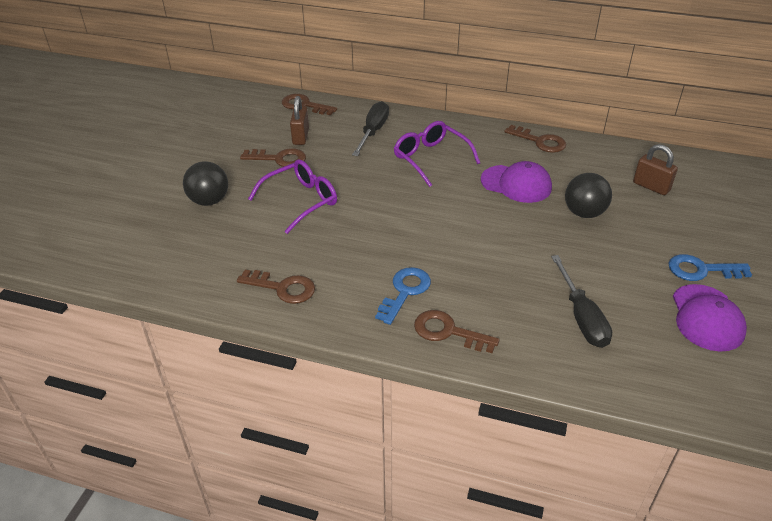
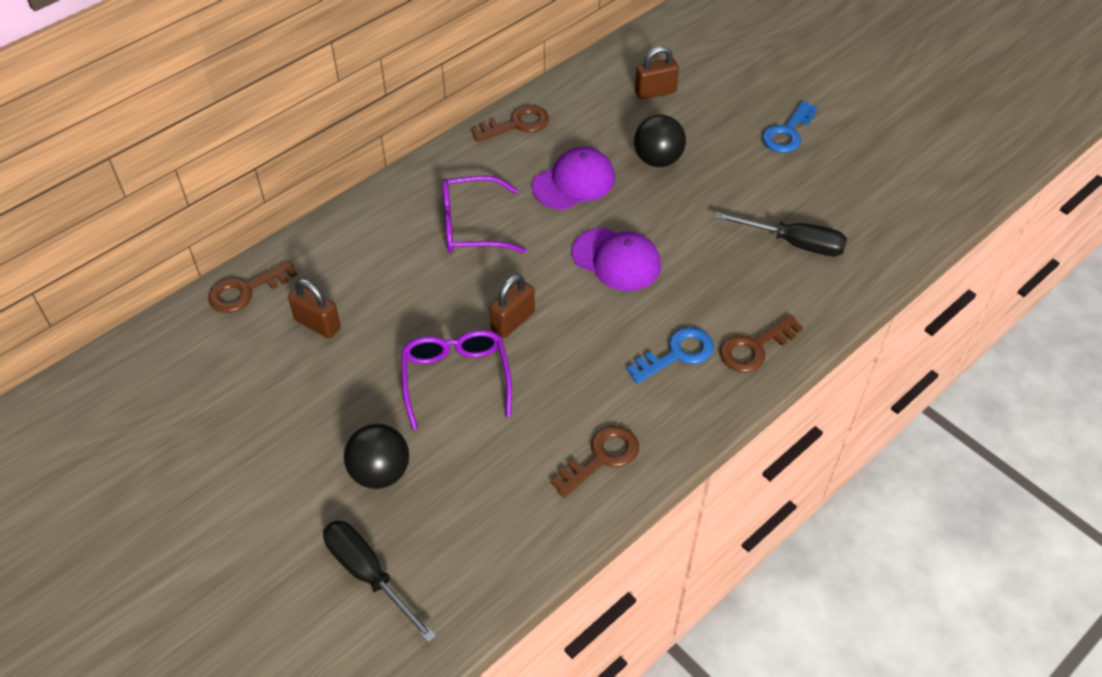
camera: 60 degrees left, 10 degrees up
brown key [240,148,306,167] -> none
black screwdriver [352,101,389,156] -> black screwdriver moved to [323,521,436,643]
blue key [375,267,431,325] -> blue key turned 90 degrees clockwise [627,327,714,384]
purple cap [673,284,747,352] -> purple cap moved to [572,228,661,291]
none -> brown padlock [490,274,535,338]

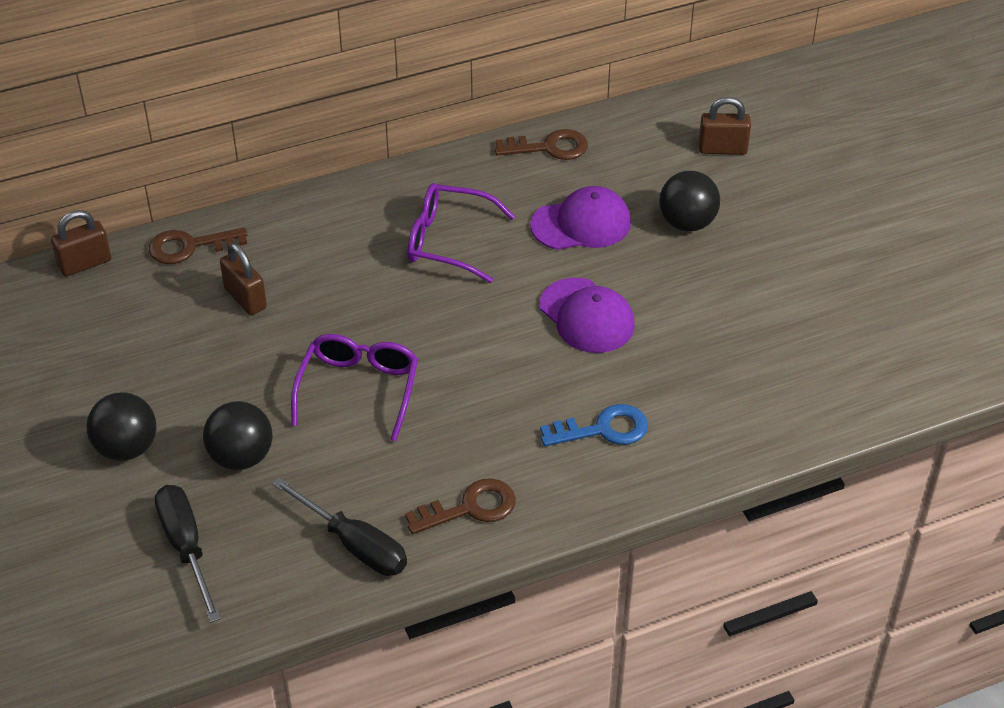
camera: 20 degrees right, 5 degrees down
brown padlock [490,274,535,338] -> brown padlock moved to [51,210,111,276]
black screwdriver [715,212,847,256] -> black screwdriver moved to [272,477,407,576]
brown key [720,315,803,372] -> none
blue key [762,101,817,153] -> none
none -> black ball [87,392,156,461]

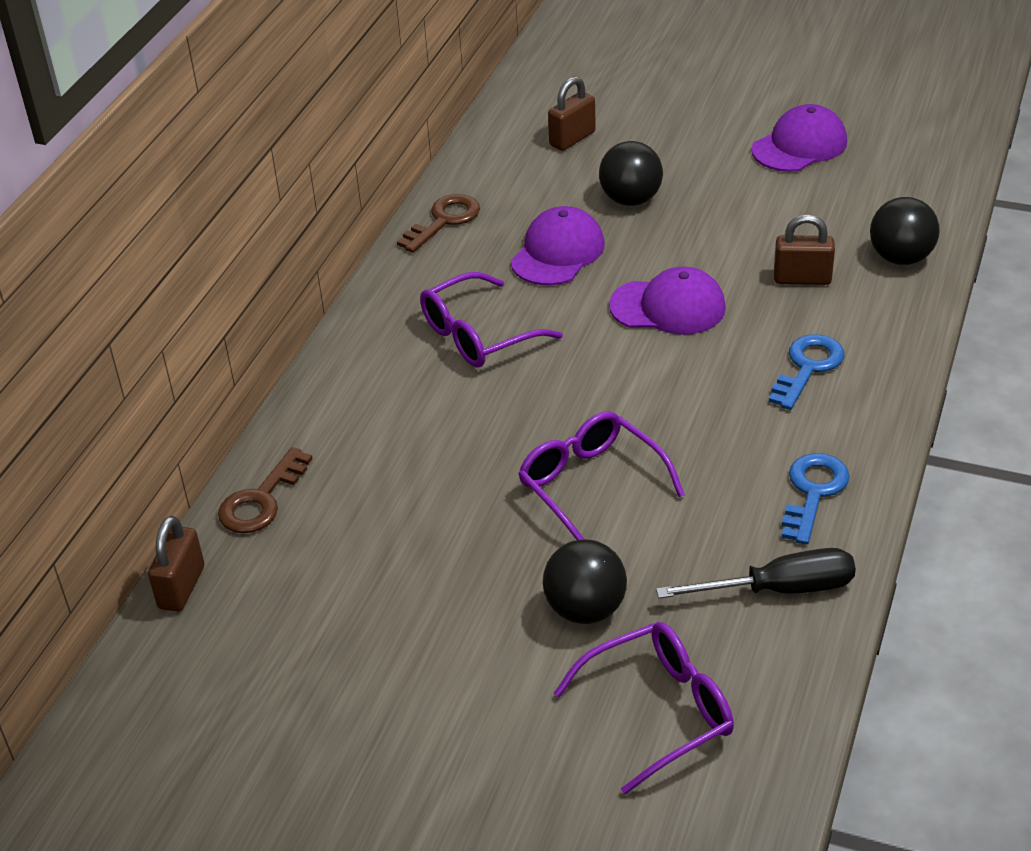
camera: 45 degrees left, 5 degrees down
black ball [87,392,156,461] -> black ball moved to [870,197,940,265]
black screwdriver [155,485,221,622] -> purple glasses [554,622,734,795]
brown padlock [220,243,267,315] -> brown padlock moved to [774,215,835,285]
brown key [405,478,516,534] -> blue key [781,453,850,545]
none -> purple cap [751,104,847,172]

